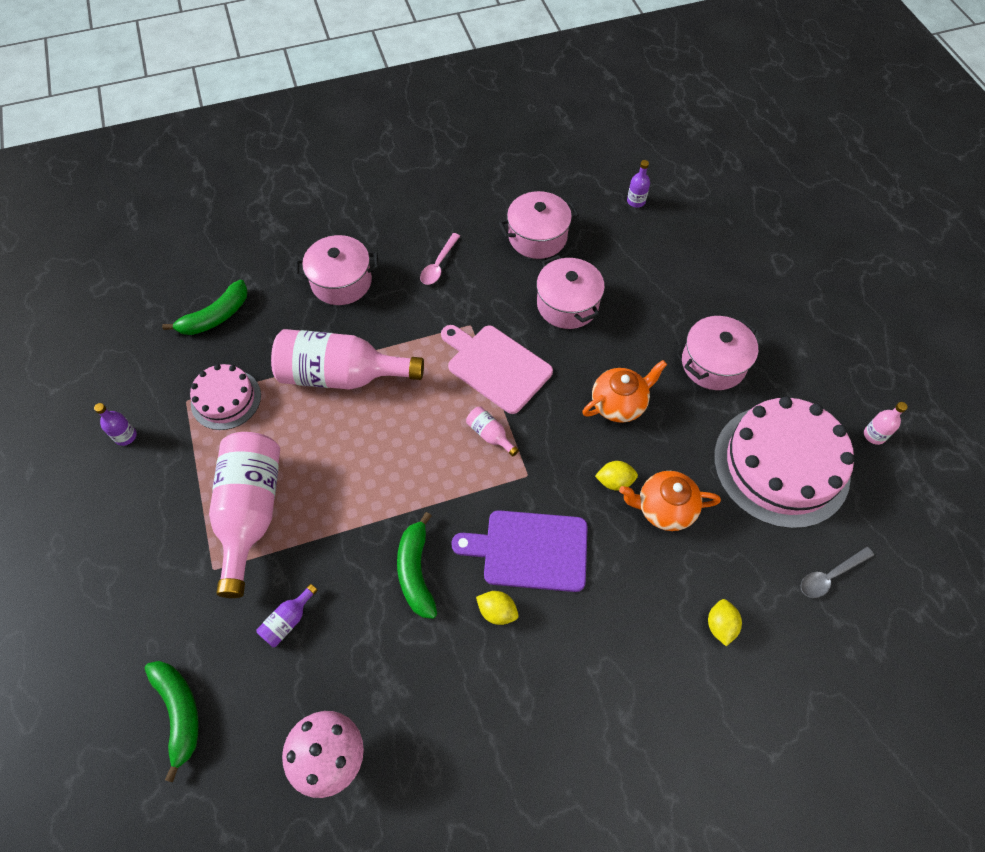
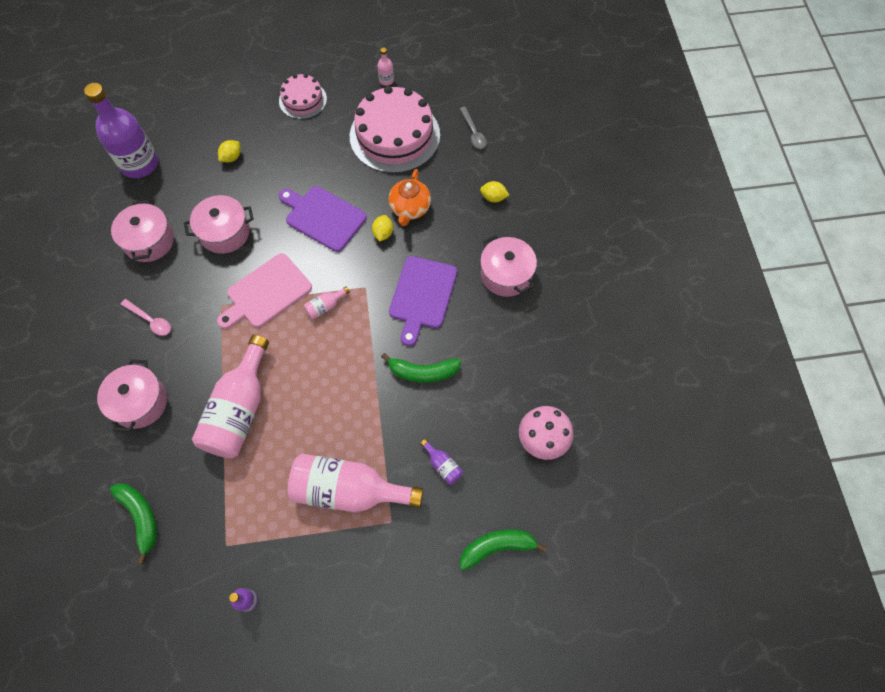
camera: 80 degrees left, 5 degrees up
pink cake [190,364,261,430] -> pink cake moved to [279,74,327,119]
yellow lemon [476,591,518,625] -> yellow lemon moved to [218,140,241,163]
orange teapot [582,360,667,423] -> purple cutting board [279,186,367,252]
purple bottle [627,160,650,208] -> purple bottle [84,83,158,178], size x2.45
pink pot [682,316,758,390] -> pink pot moved to [480,235,537,297]

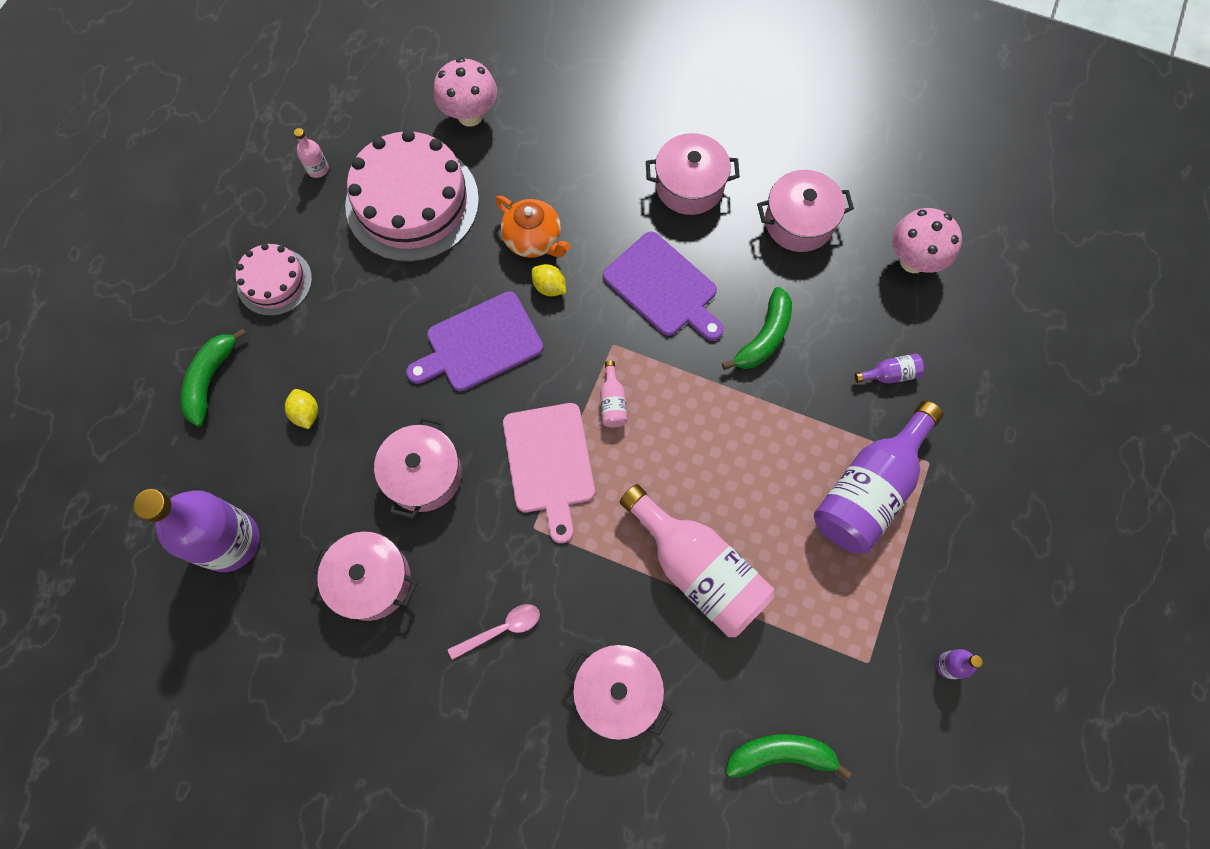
camera: 60 degrees left, 5 degrees up
pink bottle [288,454,423,512] -> purple bottle [814,401,944,554]
grey spoon [460,106,487,149] -> pink mushroom [433,57,497,126]
green banana [460,530,547,570] -> green banana moved to [181,329,247,427]
yellow lemon [480,181,509,203] -> none
none -> pink pot [757,170,854,252]

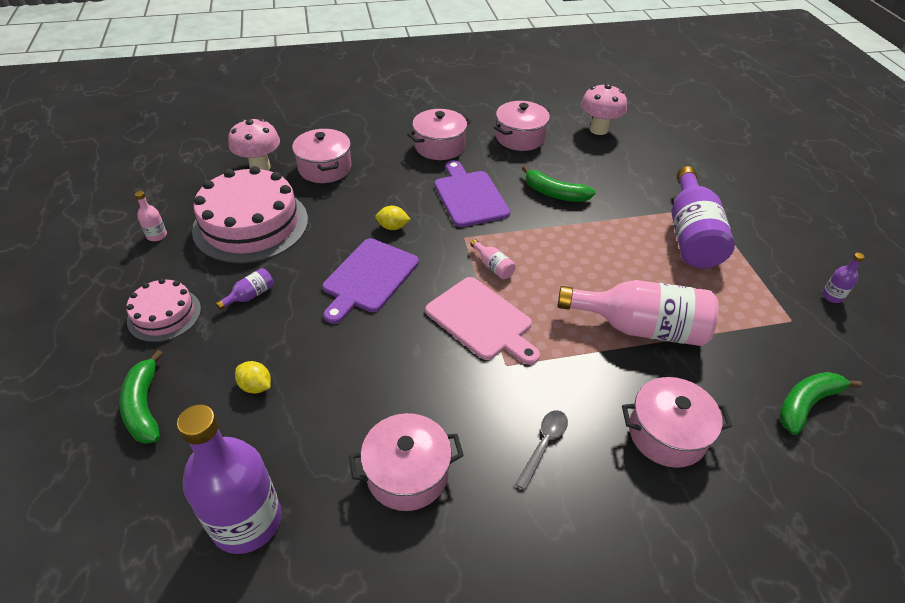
camera: 35 degrees left, 25 degrees down
pink pot [374,416,462,519] -> pink pot moved to [292,128,351,183]
pink spoon [448,604,540,660] -> grey spoon [515,410,568,490]
orange teapot [495,196,571,258] -> none
purple cutting board [603,232,724,341] -> purple cutting board turned 120 degrees counterclockwise [434,160,510,227]
green banana [722,287,792,370] -> green banana turned 120 degrees clockwise [522,165,596,202]
purple bottle [855,354,924,384] -> purple bottle moved to [215,268,274,310]

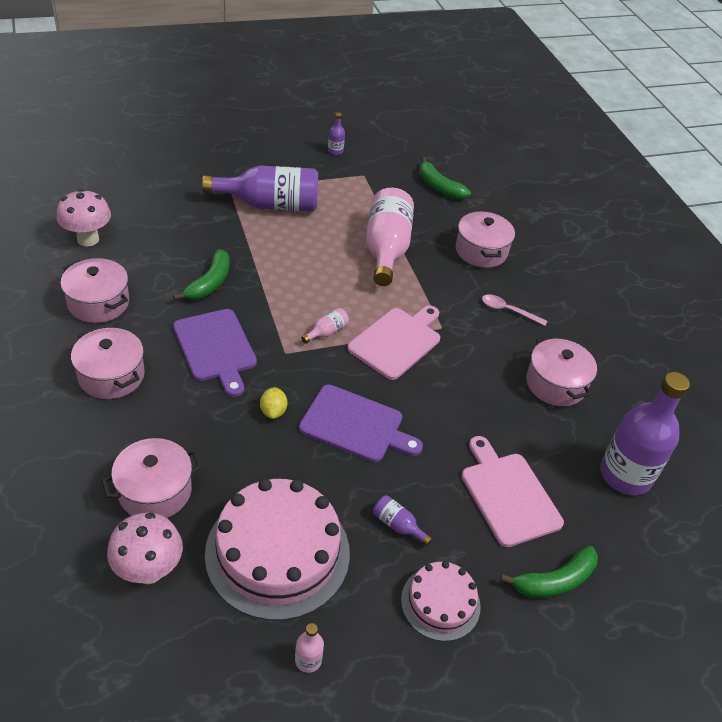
camera: 100 degrees left, 0 degrees up
yellow lemon [235,361,271,394] -> pink cutting board [461,436,564,547]
purple cutting board [434,160,510,227] -> purple cutting board turned 90 degrees counterclockwise [173,309,257,397]
grey spoon [515,410,568,490] -> pink spoon [482,294,547,326]

